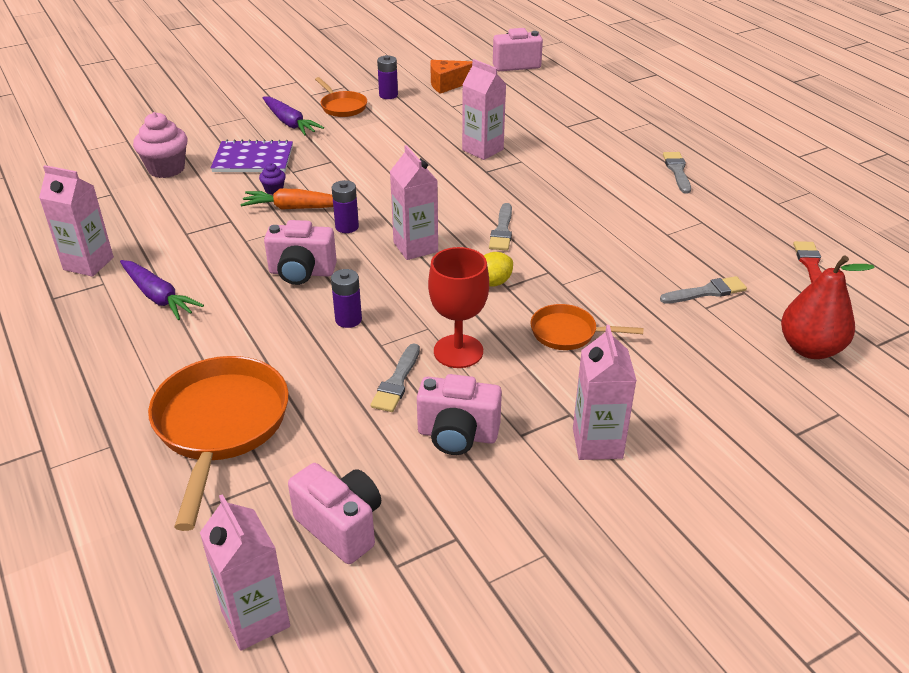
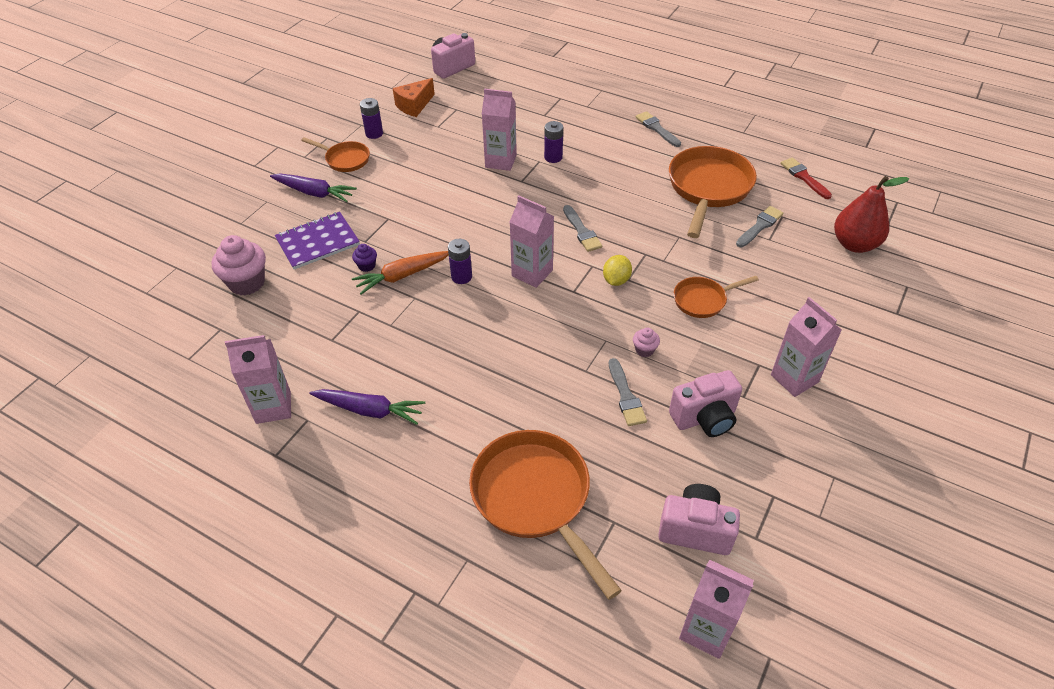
camera: 30 degrees left, 10 degrees up
pink camera [264,220,337,285] -> none
purple battery [331,269,362,328] -> purple battery moved to [544,121,563,163]
red goblet [428,247,489,368] -> pink cupcake [633,328,660,357]
none -> orange pan [669,146,757,238]

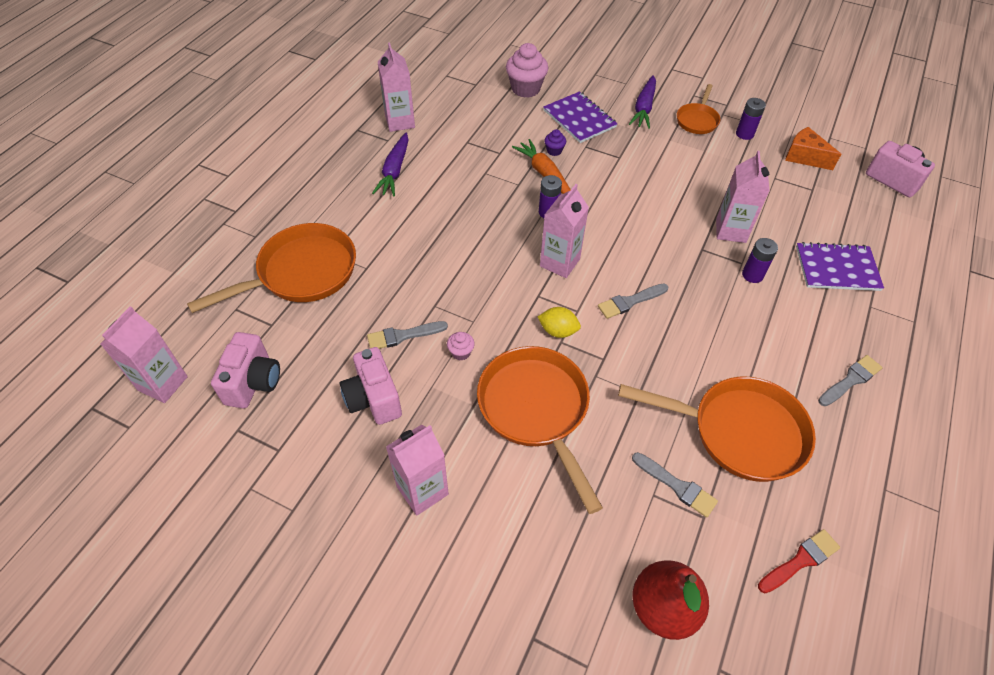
camera: 85 degrees right, 5 degrees up
orange pan [674,276,759,318] -> orange pan [477,346,603,514], size x1.88
none -> purple notebook [796,242,884,291]

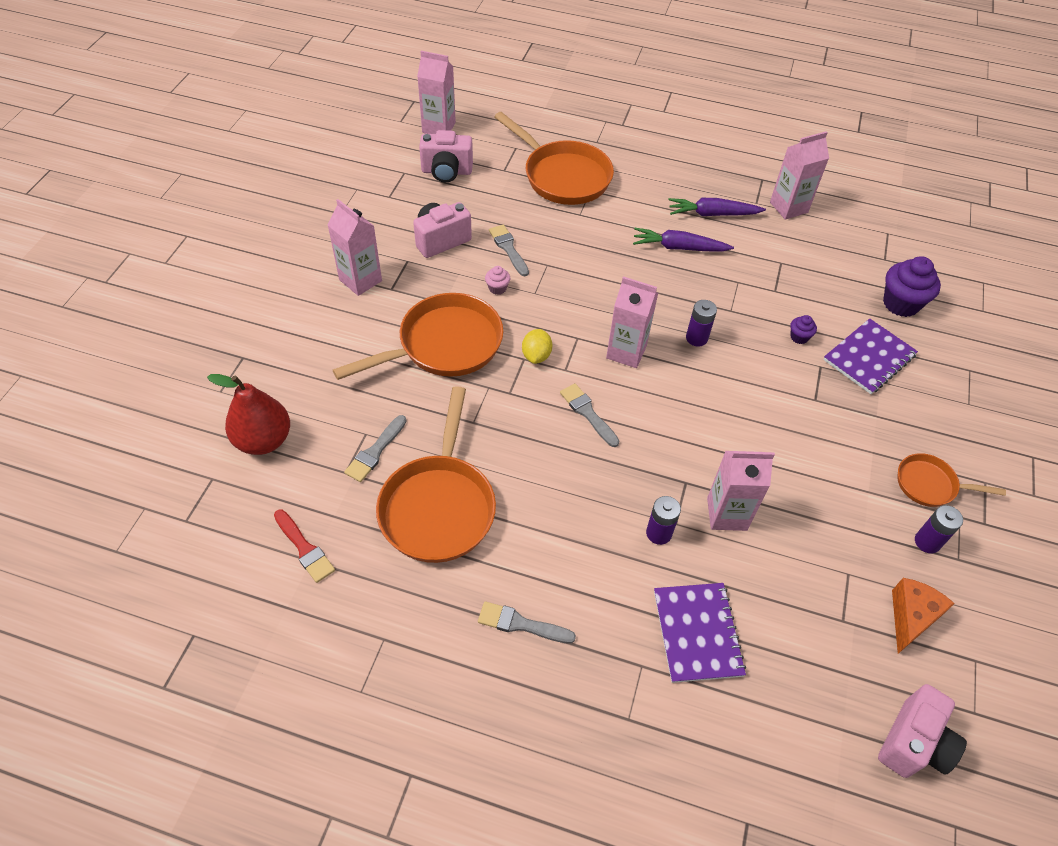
camera: 80 degrees right, 0 degrees up
pink cupcake [506,43,548,98] -> purple cupcake [883,256,941,317]
orange carrot [512,139,571,194] -> none
purple carrot [629,75,656,129] -> purple carrot moved to [633,228,734,252]
grey brush [818,355,883,406] -> grey brush turned 150 degrees clockwise [478,601,576,643]

